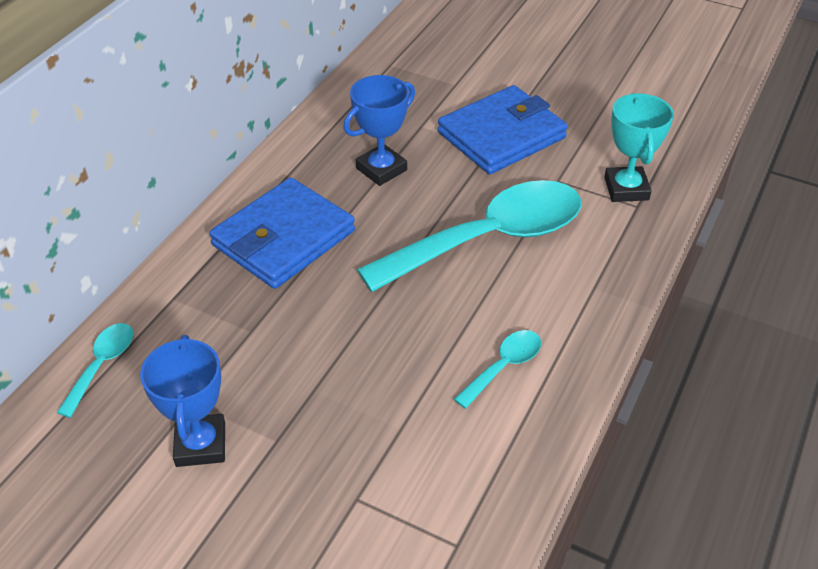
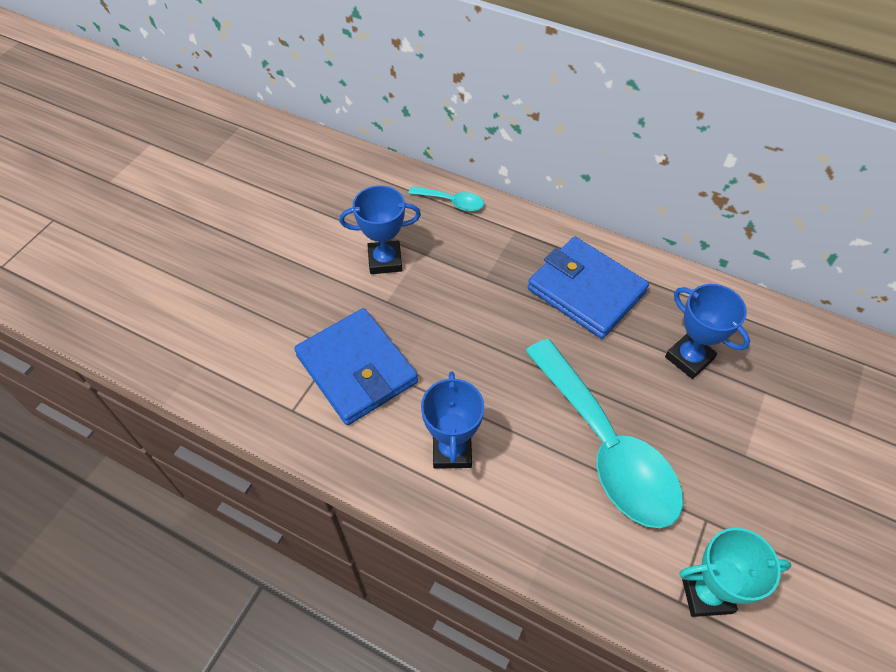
camera: 90 degrees right, 10 degrees up
blue wallet [438,85,568,174] -> blue wallet moved to [294,308,418,425]
turquoise spoon [454,330,541,409] -> blue trophy [421,371,484,469]

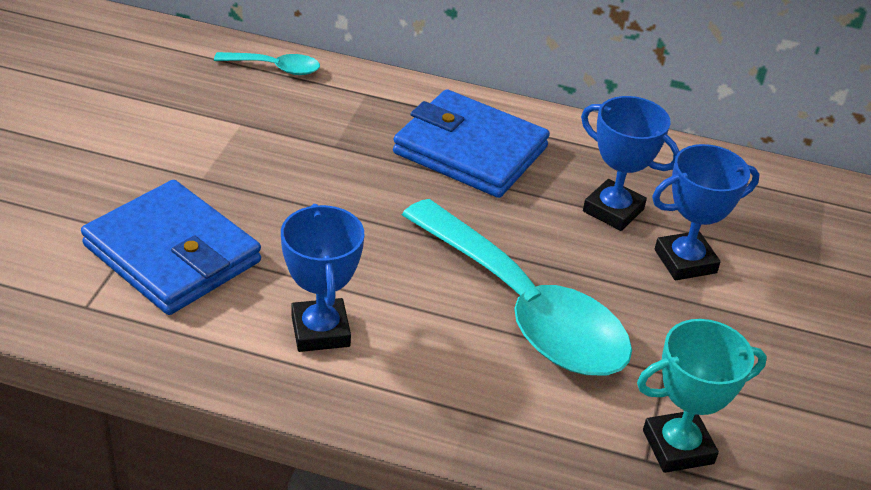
camera: 15 degrees left, 15 degrees down
blue trophy [339,185,421,274] -> blue trophy moved to [652,144,760,281]

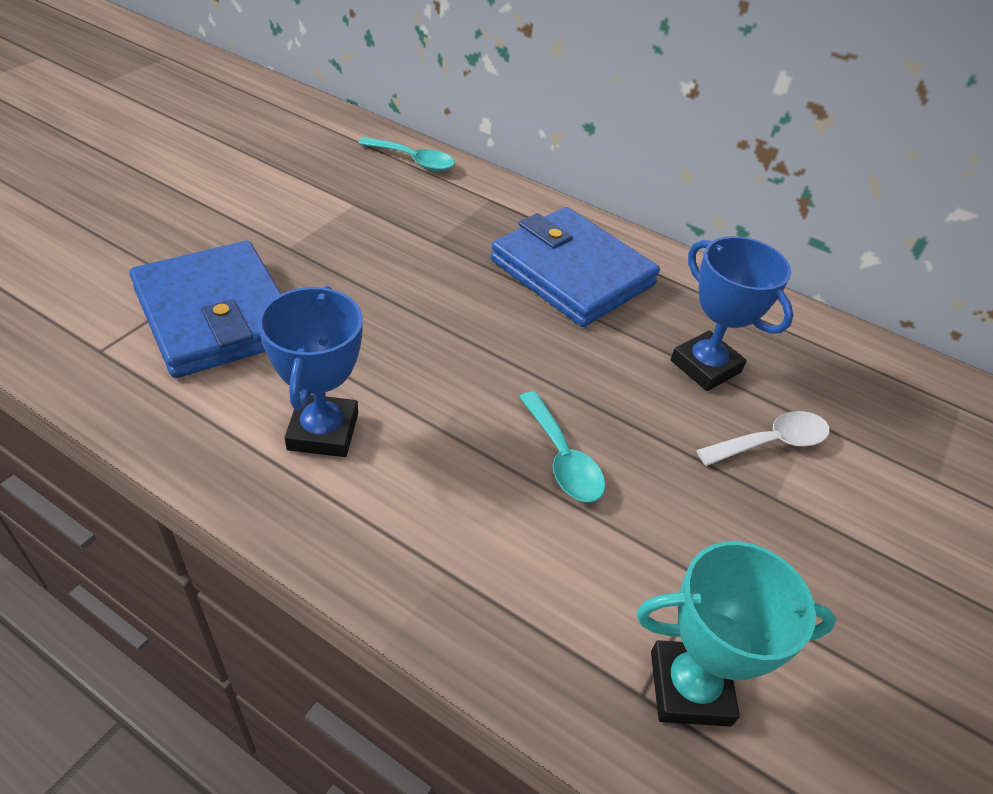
camera: 15 degrees right, 5 degrees up
turquoise spoon [402,199,632,375] -> turquoise spoon [519,391,605,502], size x0.43
blue trophy [652,144,760,281] -> white spoon [696,411,830,466]

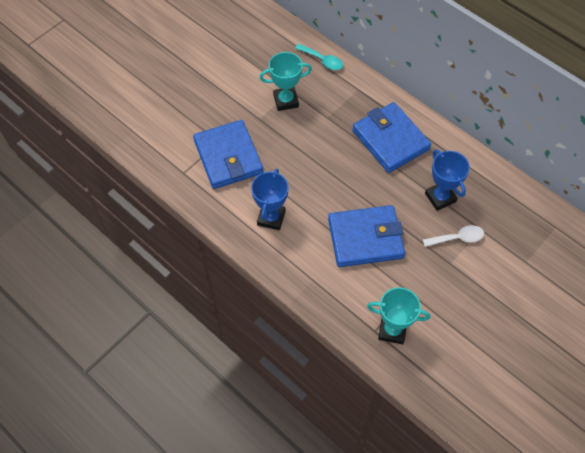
camera: 15 degrees right, 15 degrees up
turquoise spoon [519,391,605,502] -> blue wallet [328,205,405,267]
none -> turquoise trophy [259,52,312,111]

